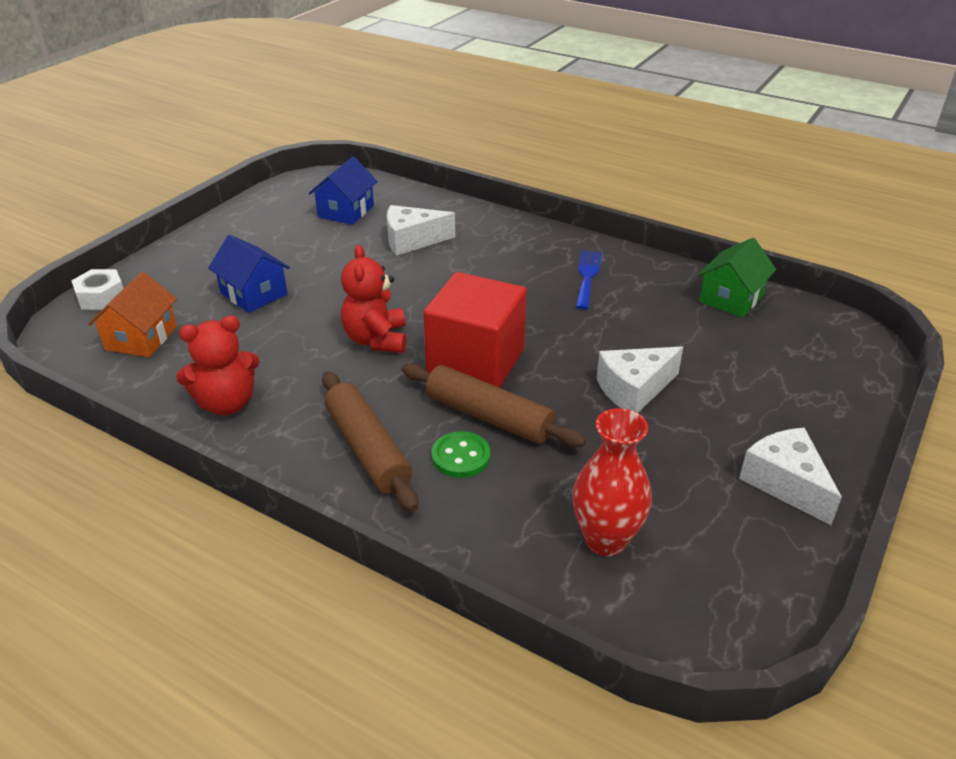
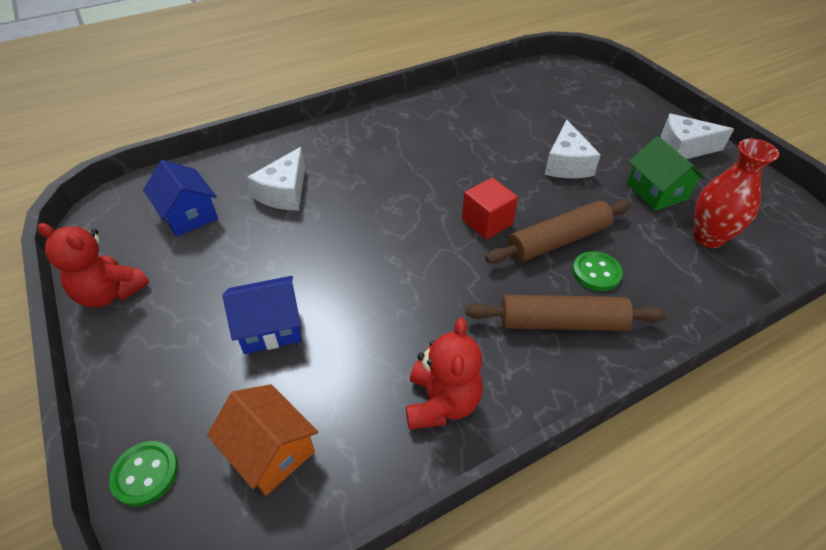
camera: 60 degrees left, 10 degrees up
white nut [71,269,124,310] -> green button [109,441,178,506]
red teddy bear [341,245,406,353] -> red teddy bear moved to [38,223,149,308]
red cube [423,272,527,388] -> red cube [462,178,518,240], size x0.57
blue fork [576,251,602,310] -> none
green house [697,238,776,318] -> green house moved to [627,136,705,211]

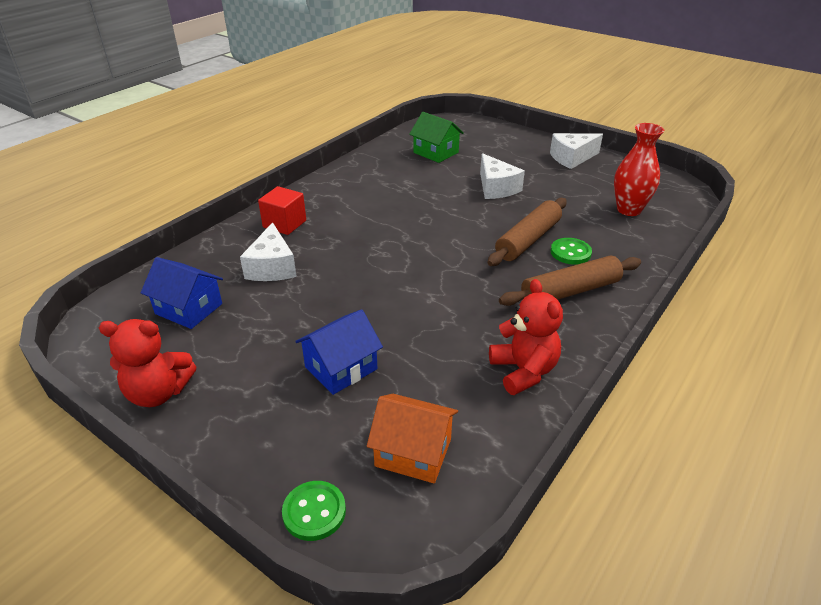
camera: 25 degrees left, 10 degrees down
red cube [462,178,518,240] -> red cube moved to [258,186,306,235]
green house [627,136,705,211] -> green house moved to [409,112,464,163]

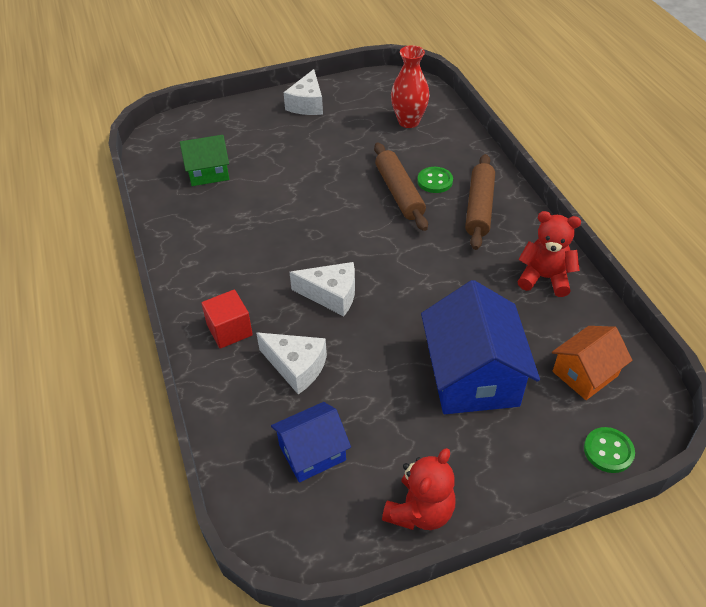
camera: 55 degrees left, 10 degrees up
blue house [295,309,383,395] -> blue house [421,280,540,414], size x1.72
white cheese [480,153,525,199] -> white cheese moved to [289,262,355,316]

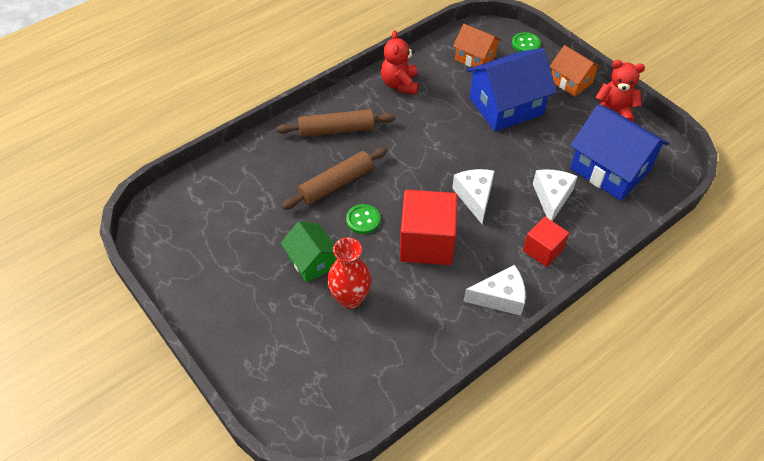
camera: 110 degrees left, 5 degrees up
green house [180,135,229,186] -> green house moved to [281,221,336,283]
blue house [271,402,351,483] -> blue house [570,104,669,201], size x1.72
white cheese [283,69,323,115] -> white cheese moved to [463,265,526,316]
red vase [391,45,430,128] -> red vase moved to [327,238,371,309]
green button [417,167,453,193] -> green button moved to [346,204,380,234]
none -> red cube [400,190,458,265]
none -> orange house [550,45,601,97]

